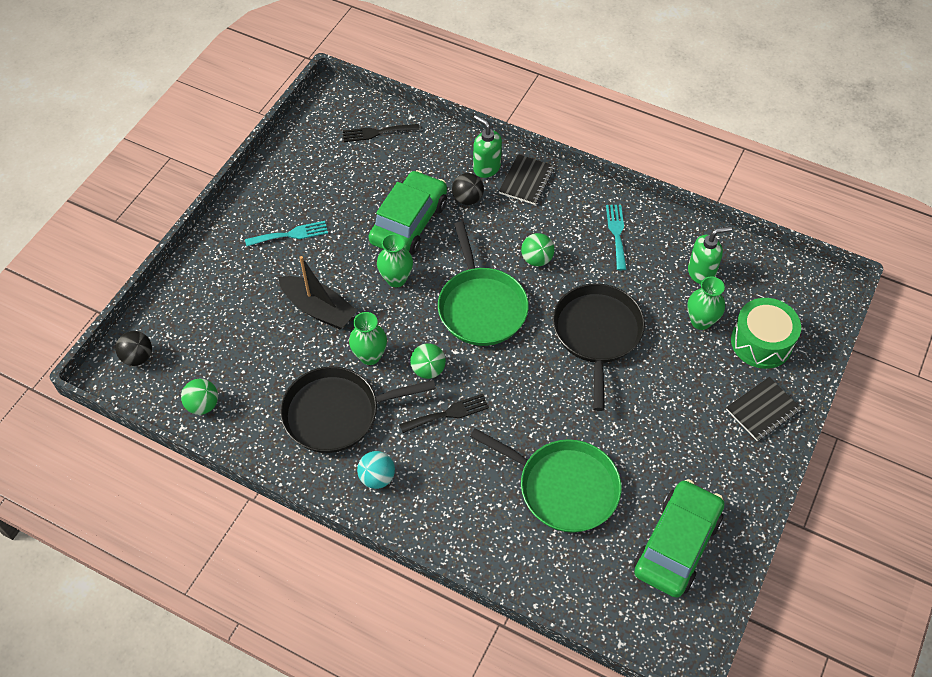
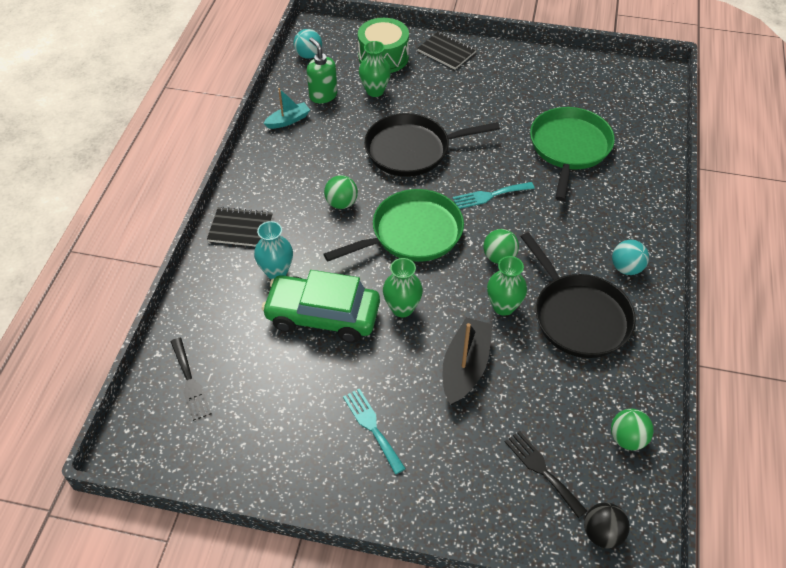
camera: 105 degrees left, 5 degrees down
black fork [399,394,489,433] -> black fork moved to [505,431,587,518]
black ball [452,173,484,205] -> turquoise vase [254,221,293,280]
green soap dispenser [473,115,502,178] -> none
turquoise fork [606,205,627,270] -> turquoise fork moved to [453,182,535,209]
green car [634,479,725,598] -> none
none -> turquoise boat [263,88,310,129]
none -> turquoise ball [293,29,322,59]

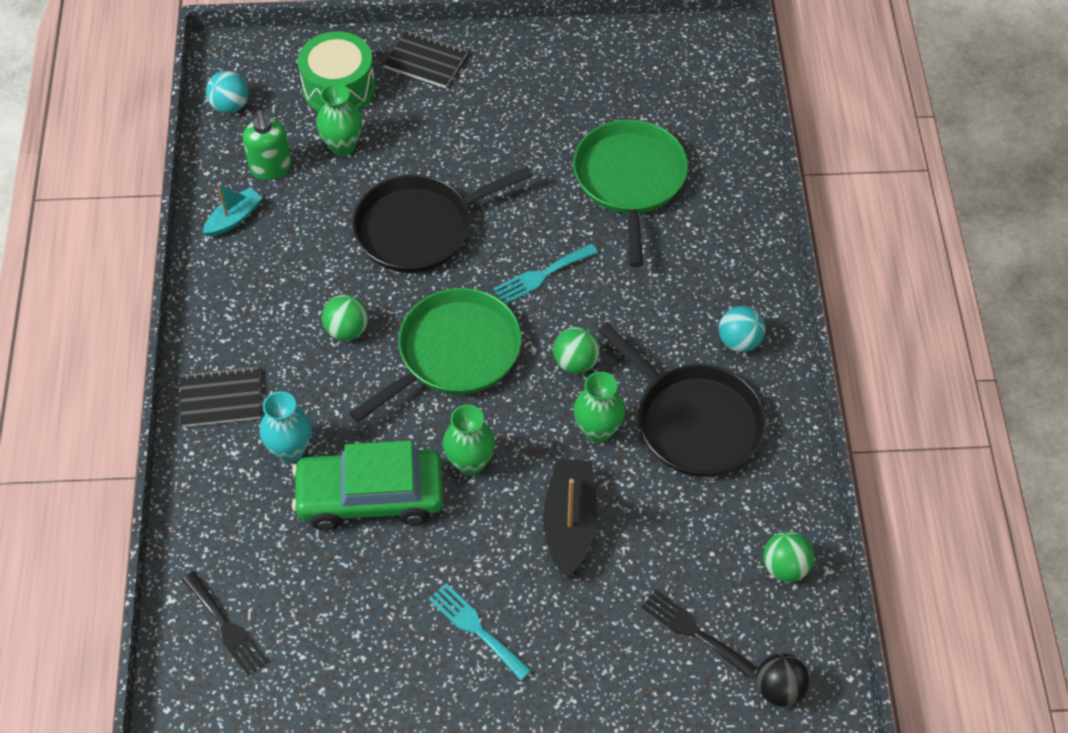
camera: 15 degrees left, 5 degrees up
green soap dispenser [307,37,337,104] -> green soap dispenser turned 150 degrees counterclockwise [243,110,292,180]

